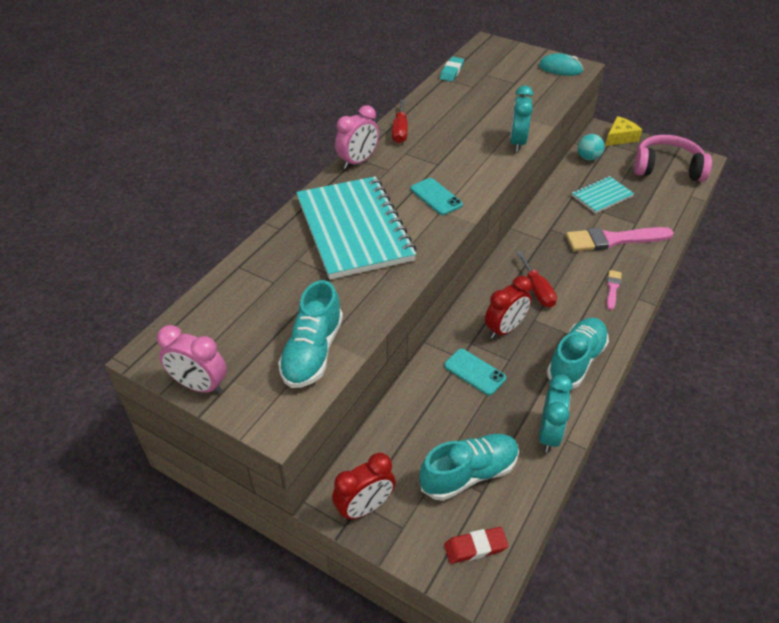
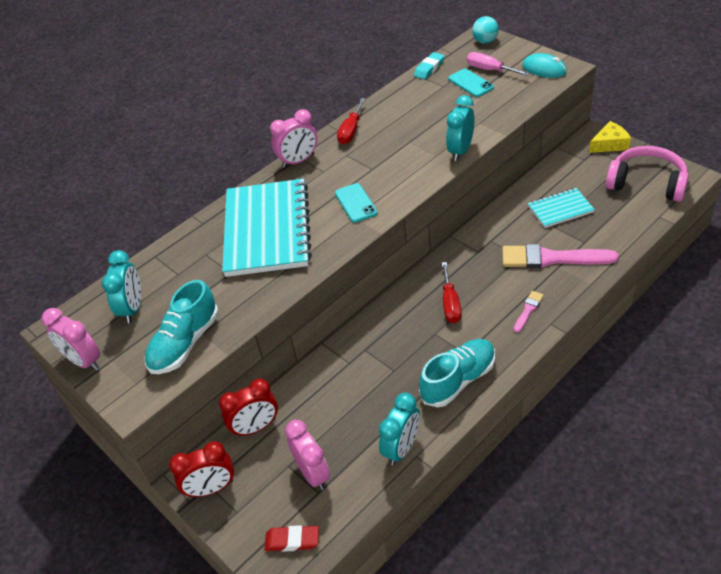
camera: 20 degrees right, 0 degrees up
turquoise shoe [420,434,519,501] -> pink clock [285,420,330,490]
turquoise phone [444,349,506,395] -> turquoise phone moved to [448,69,494,97]
red clock [485,276,532,339] -> red clock moved to [219,378,278,437]
turquoise ball [578,134,605,161] -> turquoise ball moved to [472,16,499,44]
none -> turquoise clock [102,250,141,323]
none -> pink screwdriver [467,52,530,76]

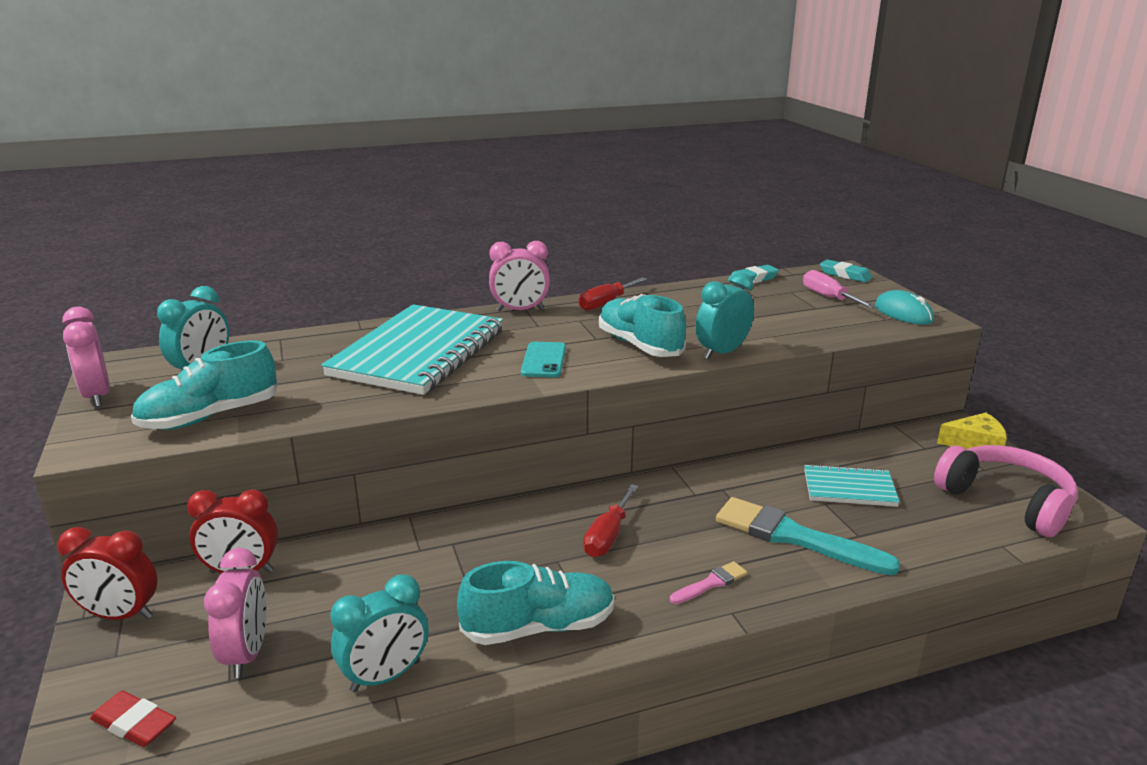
camera: 20 degrees right, 20 degrees down
turquoise phone [448,69,494,97] -> none
turquoise ball [472,16,499,44] -> turquoise eraser [820,259,872,282]
pink brush [503,244,619,268] -> turquoise brush [716,497,901,575]
none -> turquoise shoe [599,294,686,357]

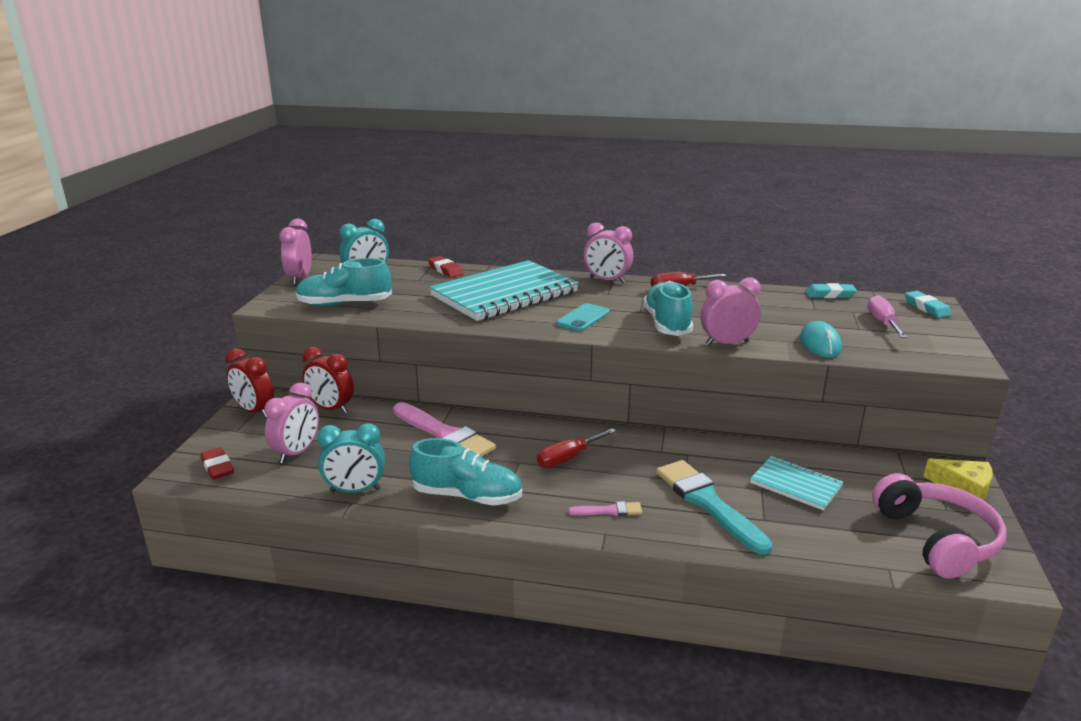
camera: 30 degrees right, 0 degrees up
turquoise clock [696,272,754,360] -> pink clock [701,277,761,346]
turquoise mouse [875,290,934,325] -> turquoise mouse moved to [800,321,842,358]
none -> pink brush [393,402,496,457]
none -> red eraser [428,256,464,278]

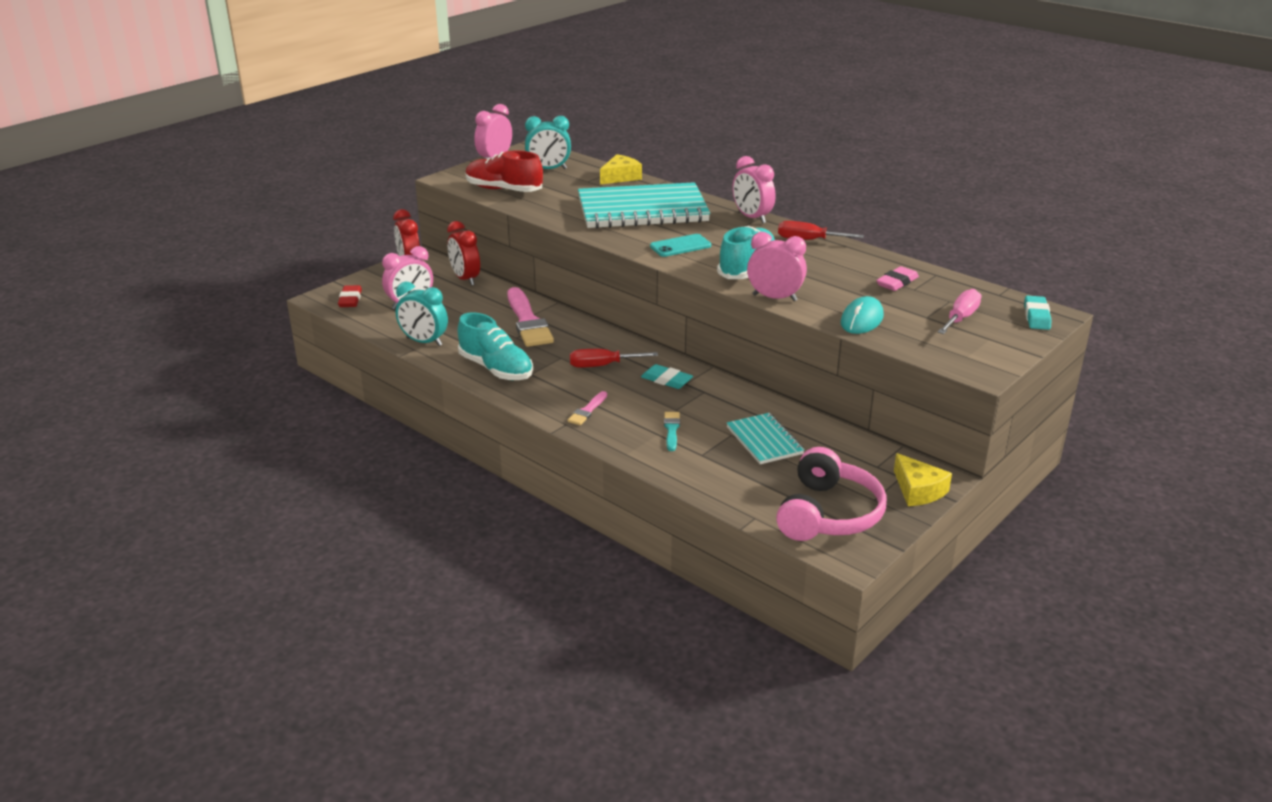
camera: 30 degrees right, 5 degrees up
turquoise shoe [296,258,392,306] -> red shoe [465,151,543,192]
red eraser [428,256,464,278] -> yellow cheese [600,154,642,185]
pink brush [568,501,642,516] -> pink brush turned 90 degrees clockwise [567,391,607,425]
turquoise brush [656,460,773,555] -> turquoise brush [664,412,680,451], size x0.47
turquoise eraser [805,283,857,298] -> turquoise eraser moved to [641,364,693,389]
none -> pink eraser [876,266,919,291]

